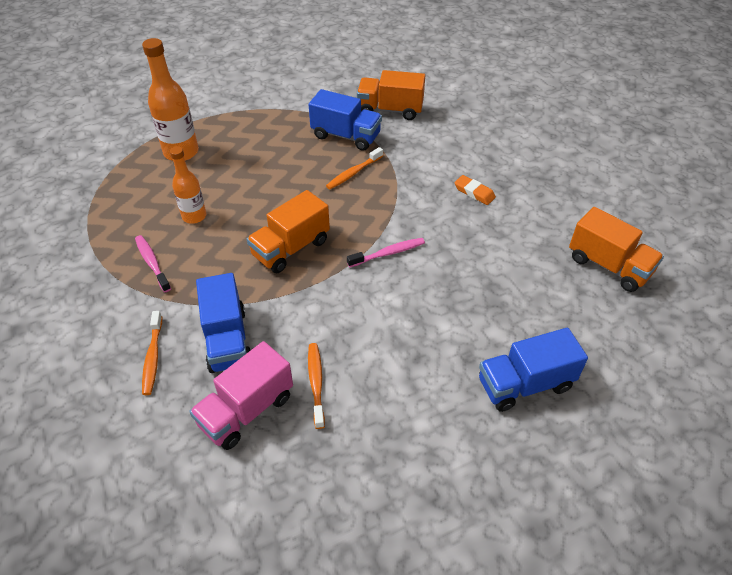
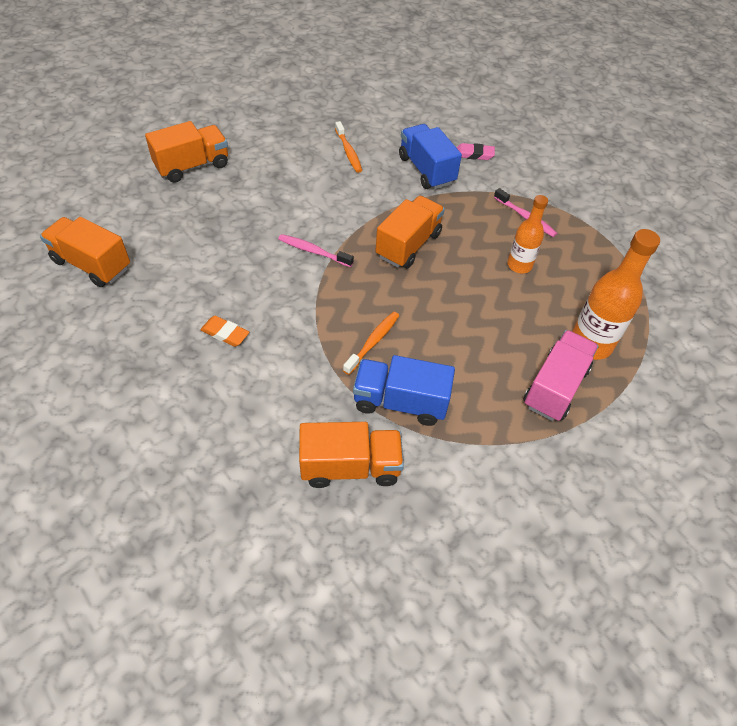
camera: 165 degrees right, 5 degrees up
orange toothbrush [142,311,162,395] -> pink eraser [456,143,495,160]
pink truck [189,341,293,450] -> pink truck moved to [523,330,599,421]
pink toothbrush [347,238,425,267] -> pink toothbrush turned 60 degrees clockwise [278,234,354,267]
blue truck [479,328,588,412] -> orange truck [145,121,228,183]

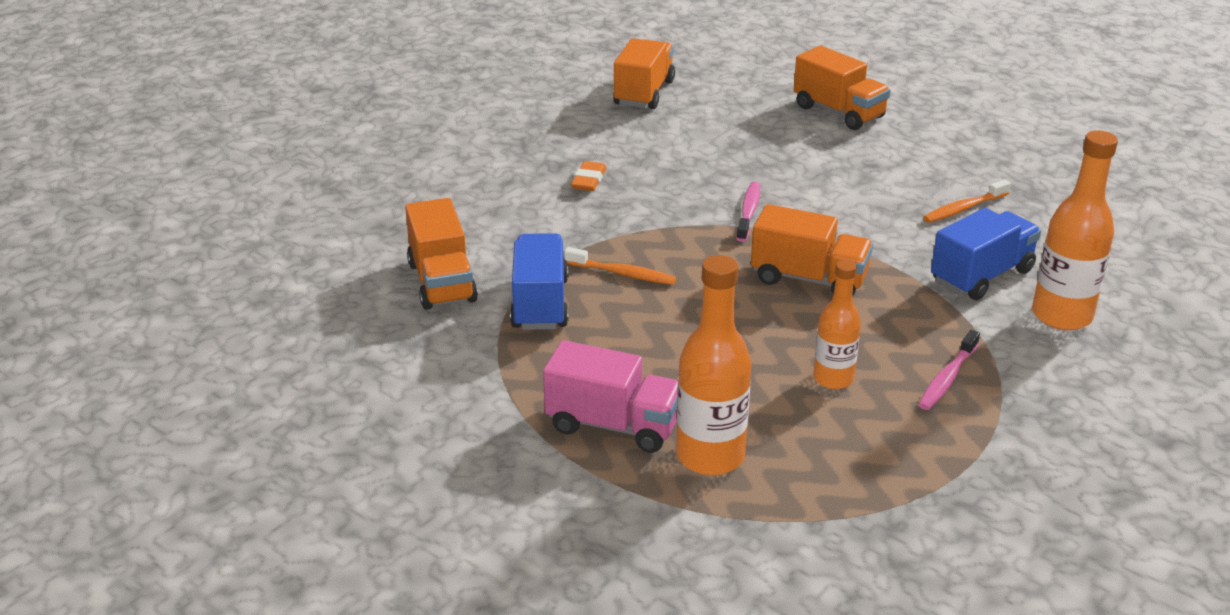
camera: 80 degrees right, 20 degrees down
pink eraser [456,143,495,160] -> orange bottle [1032,130,1118,330]

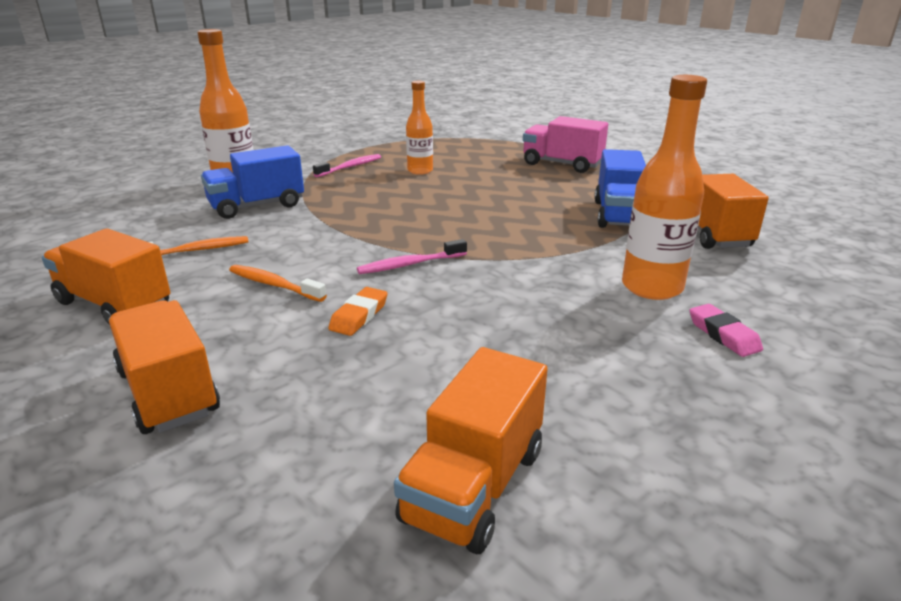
camera: 170 degrees left, 5 degrees down
orange toothbrush [564,247,676,285] -> orange toothbrush moved to [229,265,327,302]
orange eraser [571,161,606,191] -> orange eraser moved to [328,287,387,336]
orange bottle [676,255,751,475] -> orange bottle moved to [622,75,707,300]
pink toothbrush [736,182,760,242] -> pink toothbrush turned 45 degrees clockwise [357,239,467,274]
orange truck [751,204,873,297] -> orange truck moved to [42,228,170,325]
none -> pink eraser [690,304,763,357]

